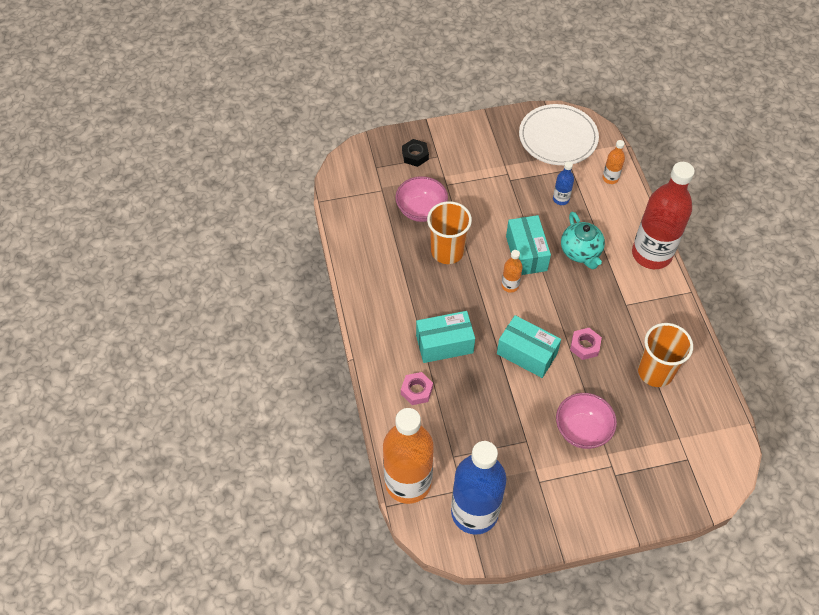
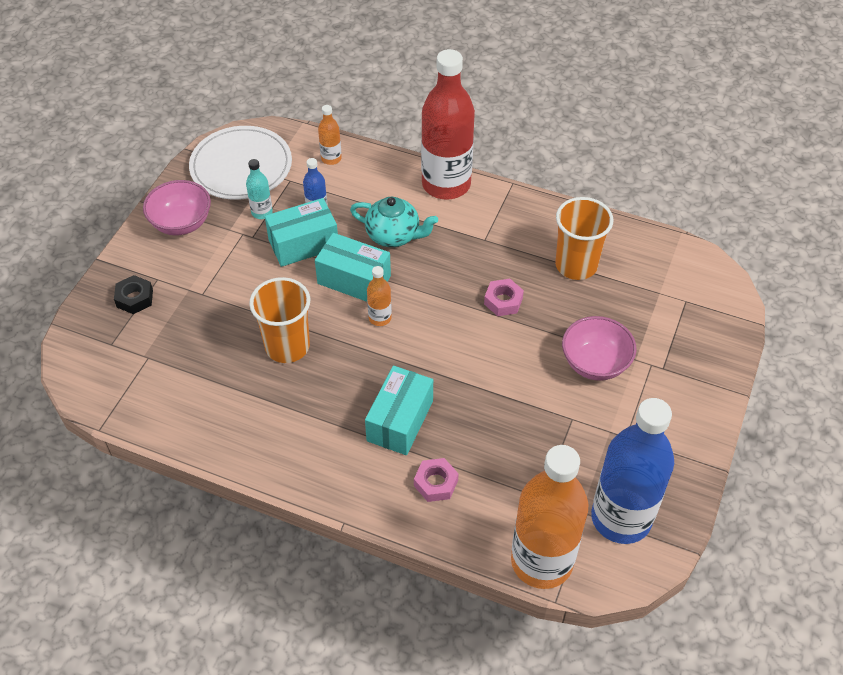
camera: 55 degrees left, 5 degrees down
pink bowl [395,176,448,222] -> pink bowl moved to [143,180,211,235]
turquoise box [497,315,561,378] -> turquoise box moved to [265,198,338,267]
none -> turquoise bottle [246,159,273,219]

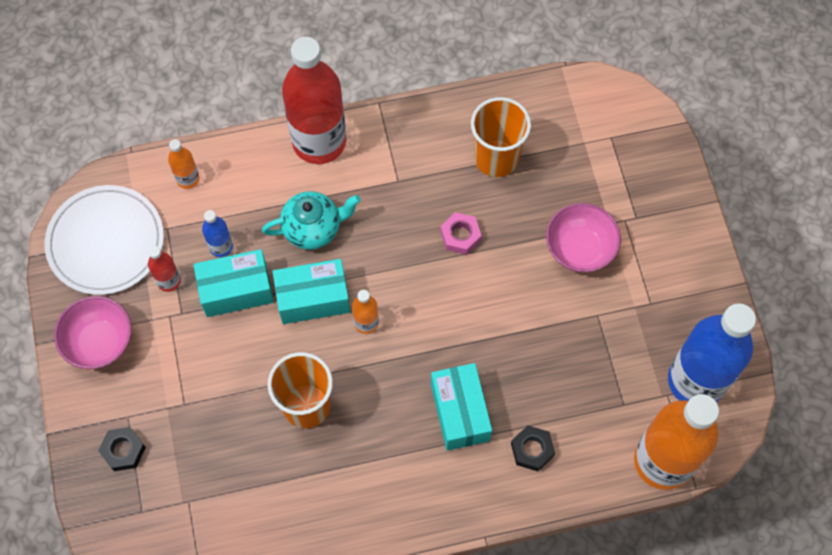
camera: 35 degrees left, 15 degrees up
turquoise bottle [246,159,273,219] -> red bottle [148,246,181,292]
turquoise box [265,198,338,267] -> turquoise box turned 45 degrees clockwise [193,249,274,317]
pink nut [414,458,459,502] -> black nut [511,425,555,471]

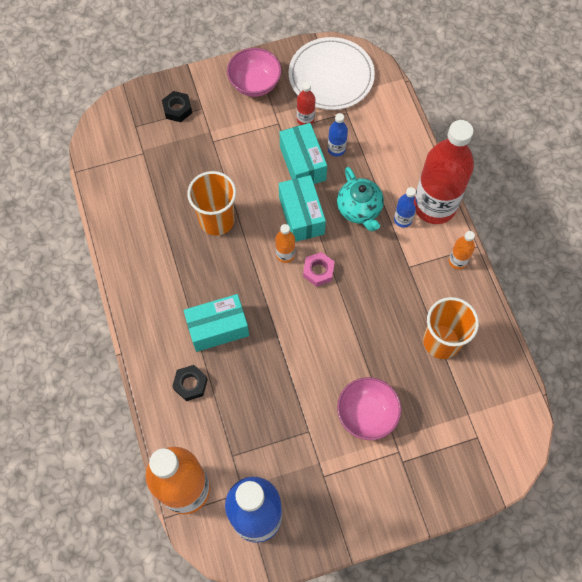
camera: 85 degrees right, 0 degrees up
orange bottle [168,139,199,189] -> orange bottle moved to [449,231,475,269]
pink nut [440,212,482,255] -> pink nut moved to [303,252,335,287]
none -> blue bottle [394,187,418,228]

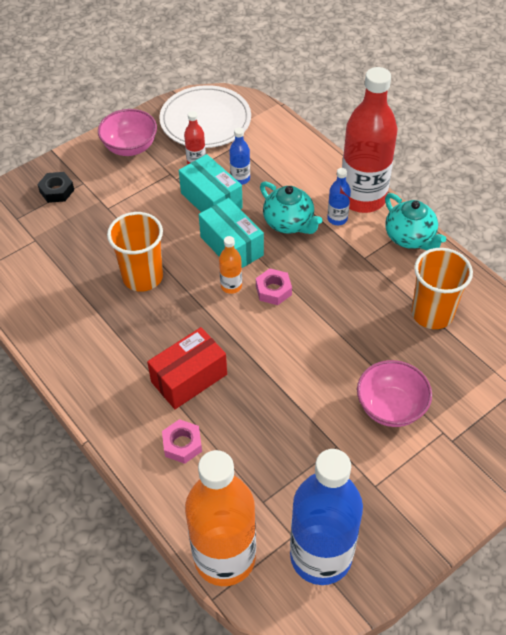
camera: 20 degrees left, 15 degrees down
black nut [172,365,208,401] -> pink nut [162,419,202,464]
turquoise box [184,294,249,352] -> red box [147,327,227,409]
orange bottle [449,231,475,269] -> turquoise teapot [385,193,446,250]

